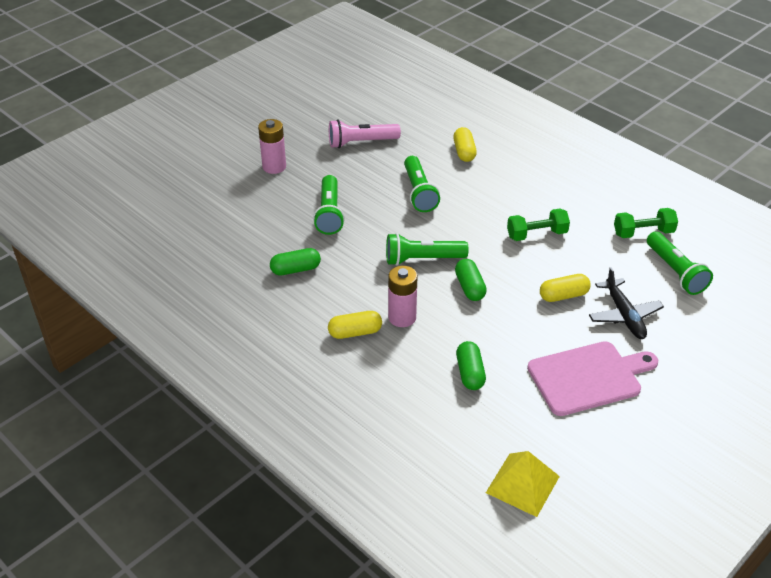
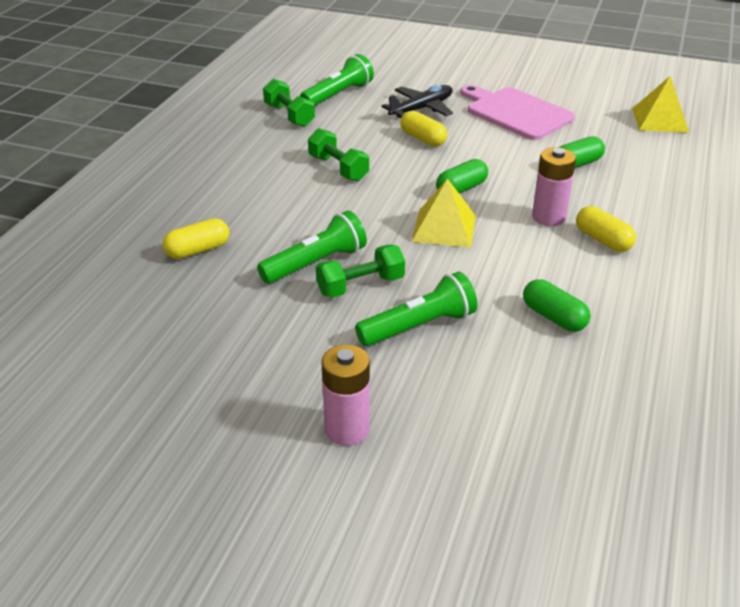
camera: 115 degrees left, 5 degrees down
pink flashlight [329,119,401,148] -> none
green flashlight [386,233,469,266] -> yellow pyramid [412,179,476,248]
none -> green dumbbell [316,244,405,298]

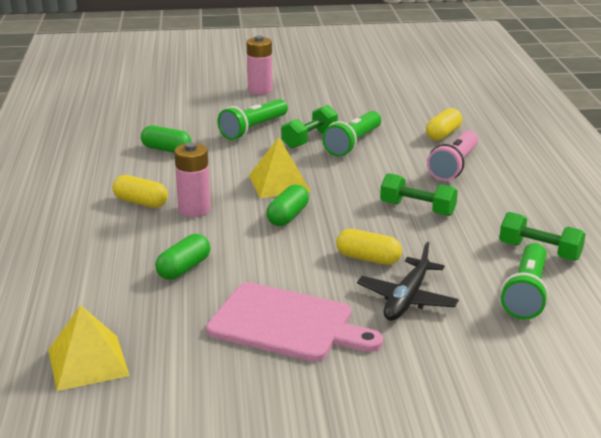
camera: 155 degrees right, 10 degrees down
none -> pink flashlight [427,131,478,181]

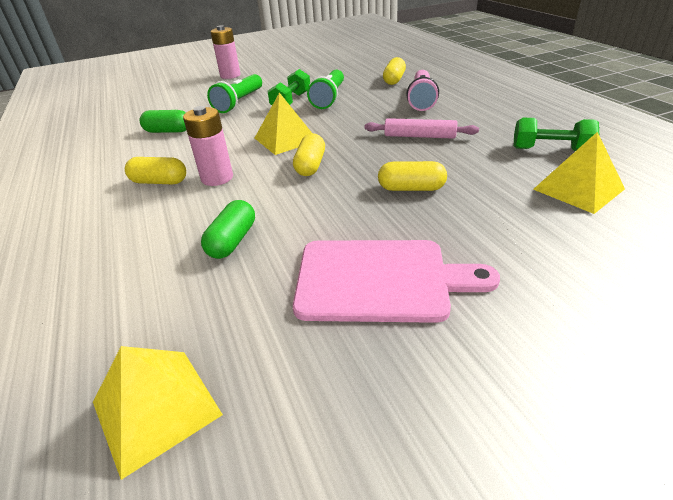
camera: 15 degrees left, 10 degrees up
green capsule [266,184,309,226] -> yellow capsule [293,133,325,176]
black plane [357,242,459,321] -> none
green dumbbell [380,173,458,216] -> pink rolling pin [365,118,479,139]
green flashlight [501,243,549,319] -> yellow pyramid [533,132,625,214]

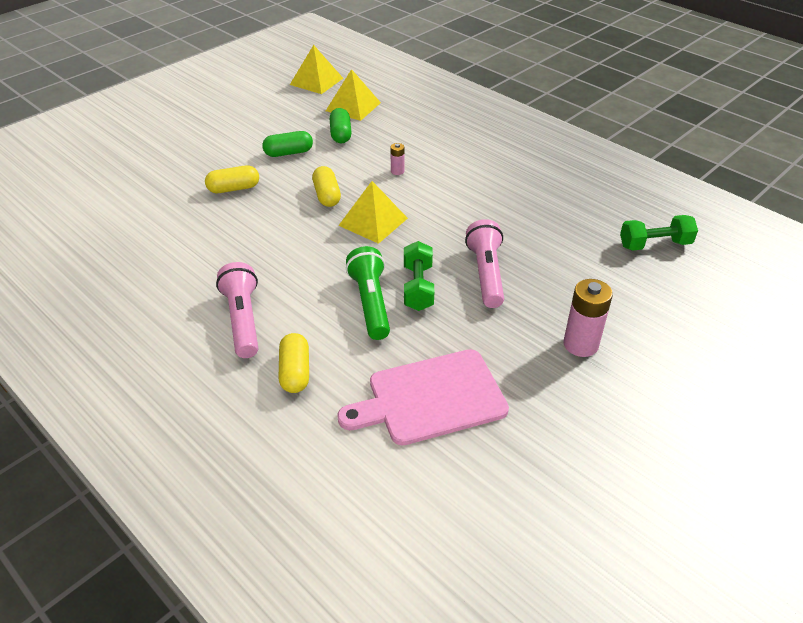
camera: 155 degrees right, 5 degrees up
yellow capsule [125,157,186,184] -> none
green capsule [140,110,186,133] -> green capsule moved to [262,131,313,157]
pink battery [183,106,233,186] -> pink battery [390,143,405,175], size x0.51
green flashlight [207,74,262,113] -> pink flashlight [465,219,504,308]
pink cutting board [293,240,500,323] -> pink cutting board moved to [337,349,509,445]
pink rolling pin [365,118,479,139] -> none
green dumbbell [514,118,599,151] -> green dumbbell moved to [620,215,698,251]
yellow pyramid [533,132,625,214] -> yellow pyramid moved to [326,69,381,121]

